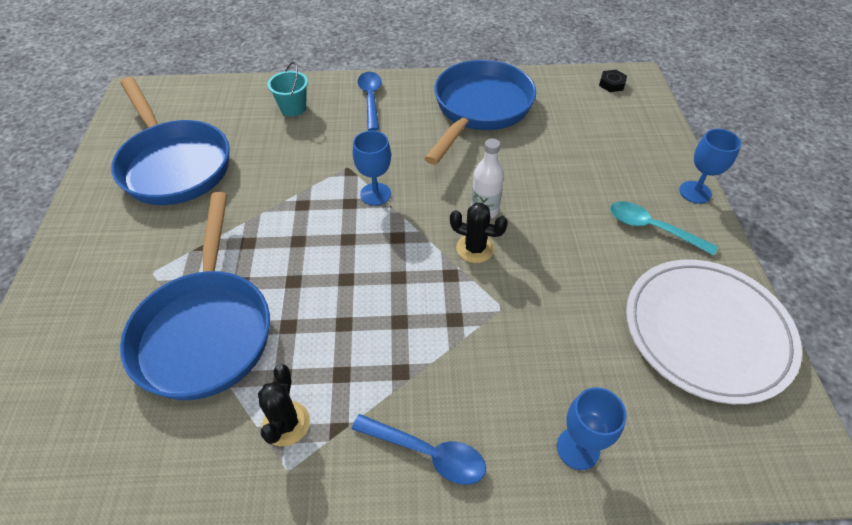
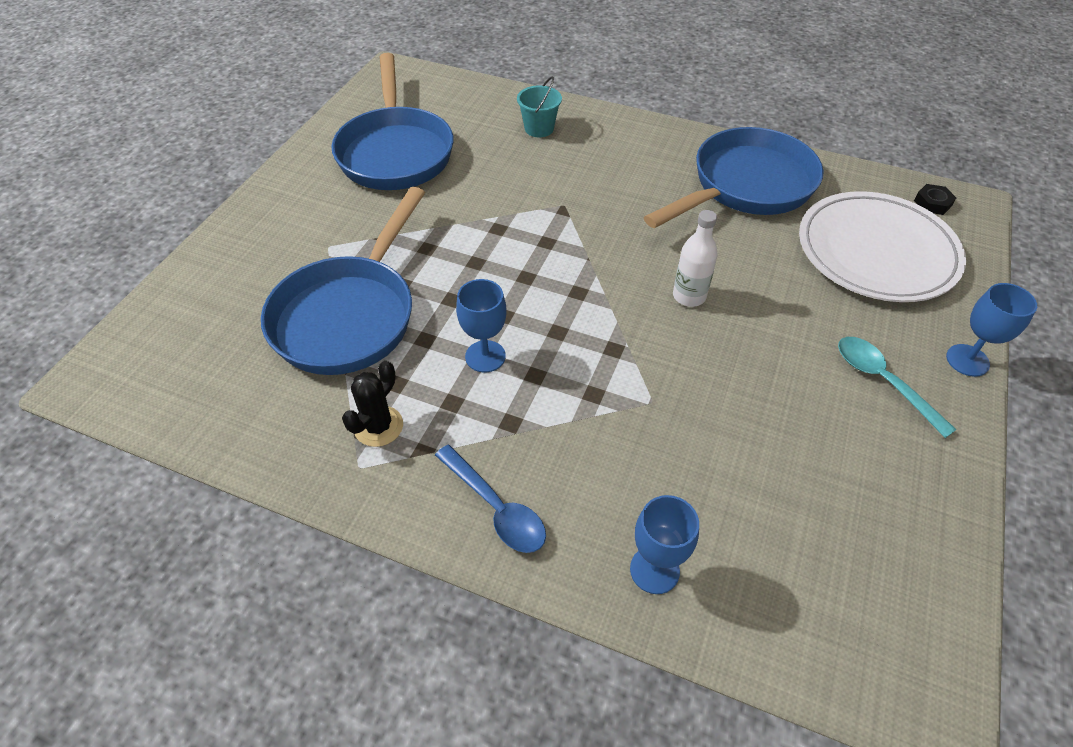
camera: 25 degrees right, 0 degrees up
blue goblet [353,131,391,206] -> blue goblet moved to [456,279,507,373]
blue spoon [357,72,381,131] -> none
black cactus [450,203,508,263] -> none
white plate [626,260,802,404] -> white plate moved to [799,191,966,302]

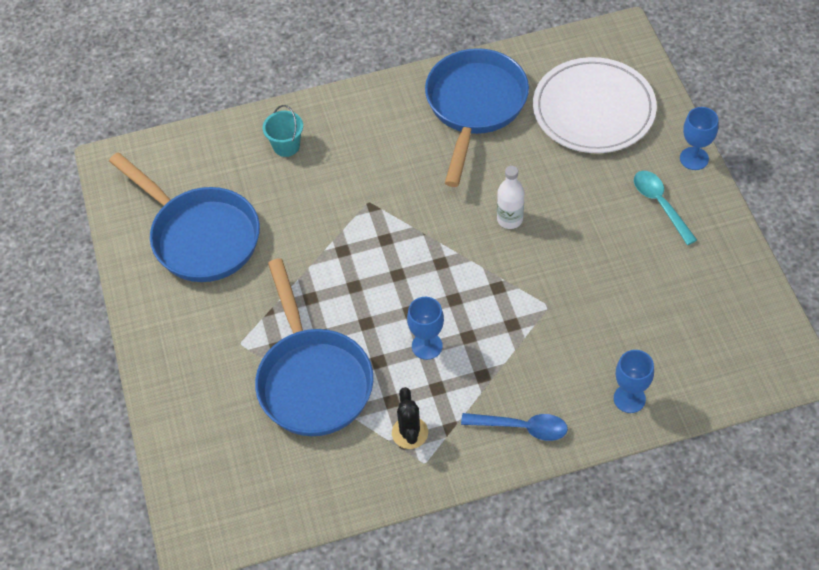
camera: 35 degrees left, 5 degrees up
turquoise spoon [838,337,957,438] -> turquoise spoon turned 45 degrees clockwise [634,171,697,245]
black nut [914,184,956,215] -> none

